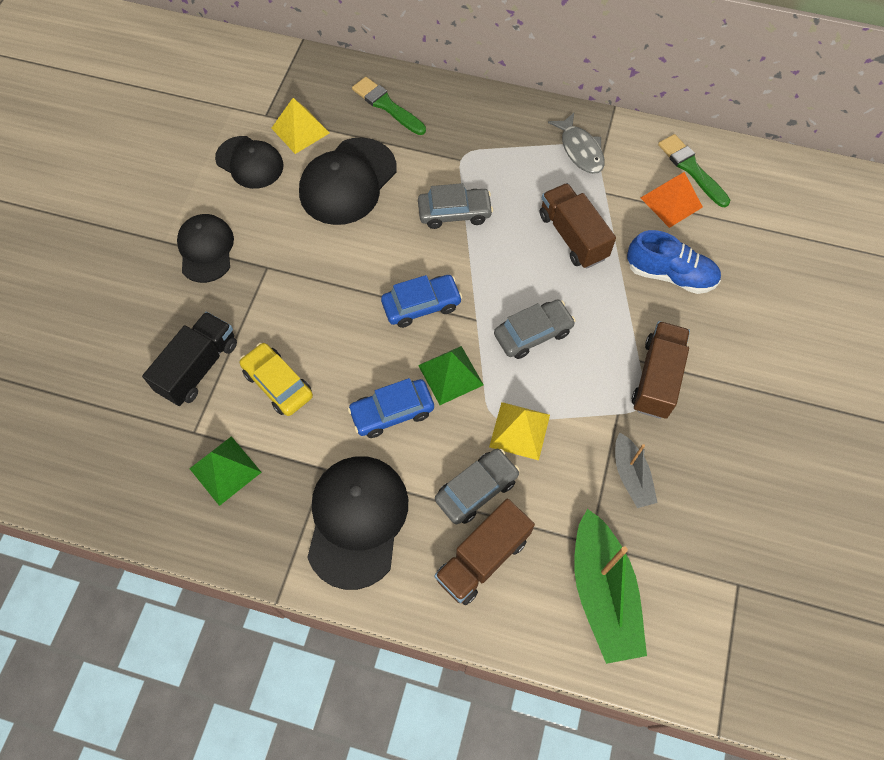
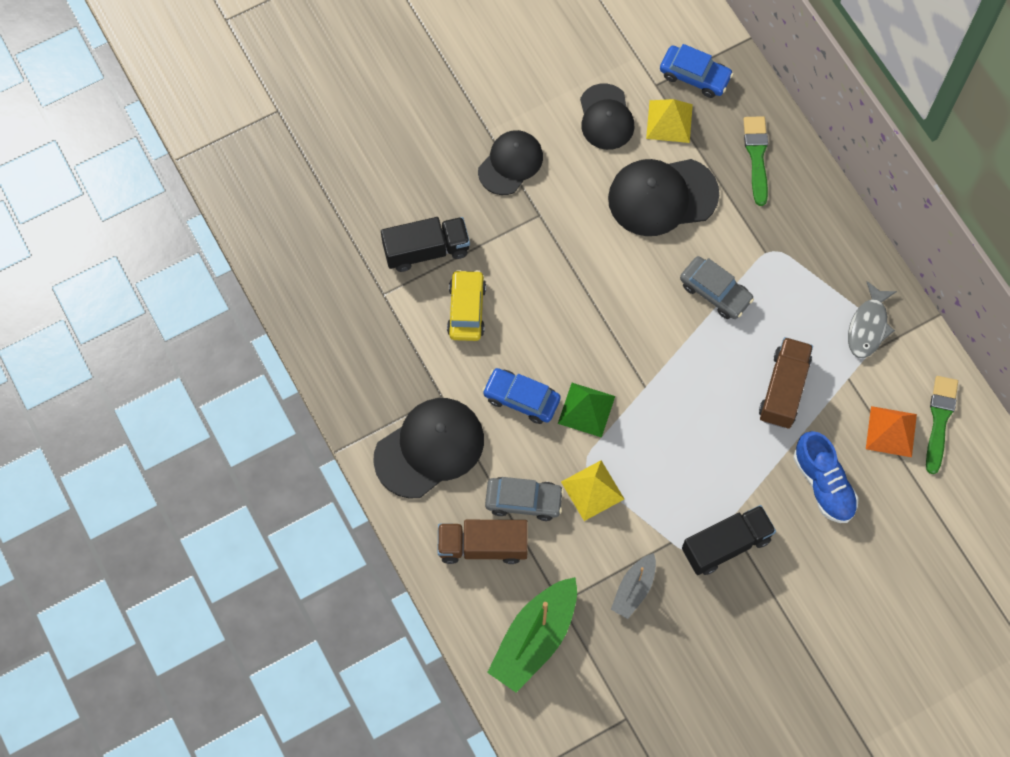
camera: 45 degrees right, 5 degrees up
green pyramid [189,436,262,506] -> none
blue car [381,275,462,328] -> blue car moved to [660,44,733,98]
grey car [494,299,576,359] -> none
brown truck [632,321,690,419] -> black truck [682,505,776,575]

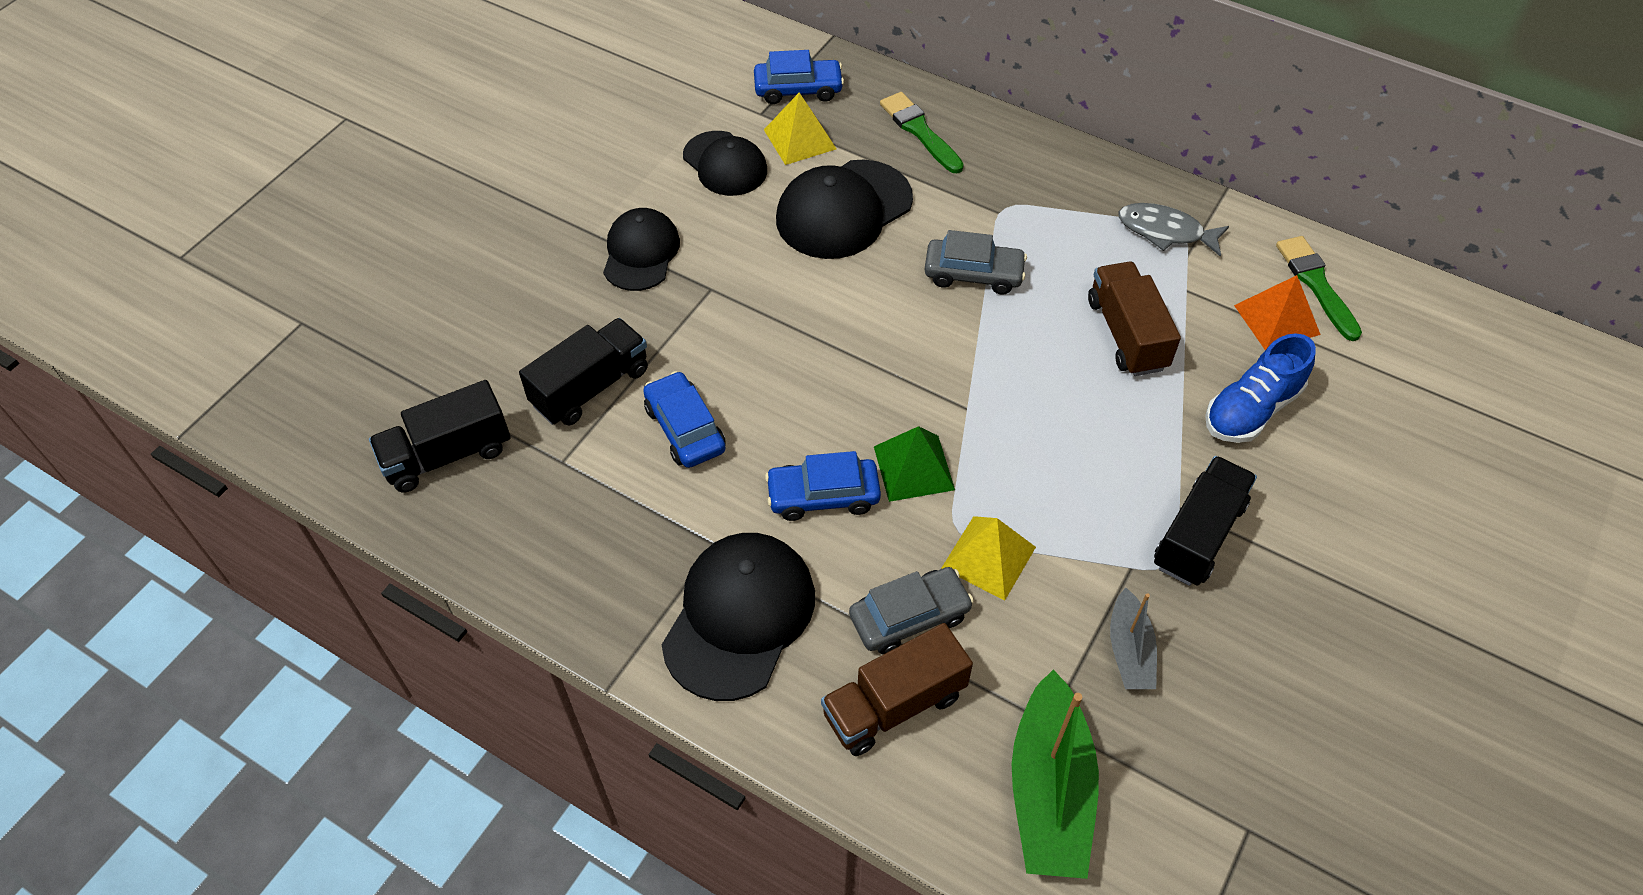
camera: 30 degrees left, 15 degrees down
yellow car [447,270,486,341] -> blue car [643,371,726,468]
blue shoe [793,431,859,523] -> blue shoe turned 105 degrees clockwise [1205,333,1316,443]
grey fish [848,281,897,358] -> grey fish turned 120 degrees clockwise [1118,203,1229,257]
none -> black truck [369,380,511,492]

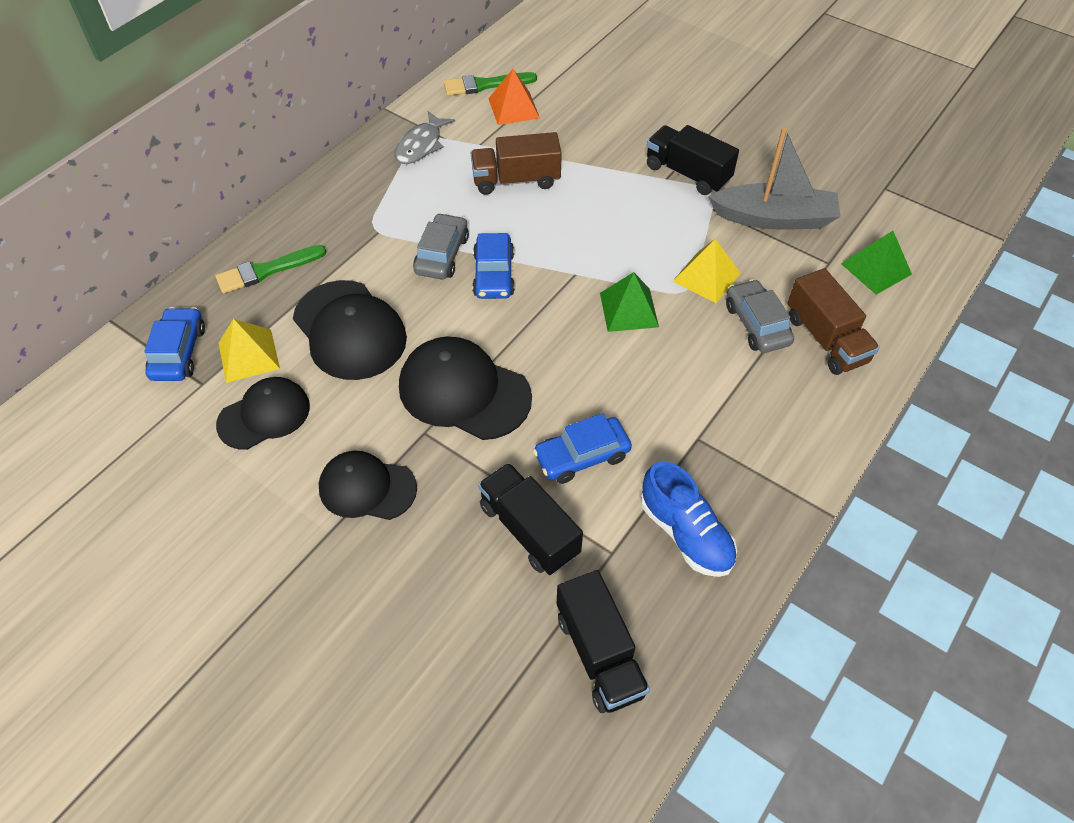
camera: 85 degrees left, 0 degrees up
black cap [662,533,815,701] -> black cap moved to [399,337,532,440]
blue car [765,451,881,521] -> blue car moved to [472,233,515,299]
green boat [1012,669,1099,879] -> green pyramid [841,231,912,295]
grey boat [1110,587,1157,689] -> grey boat [708,128,841,230], size x1.77
blue shoe [1205,333,1316,443] -> blue shoe moved to [641,462,737,577]

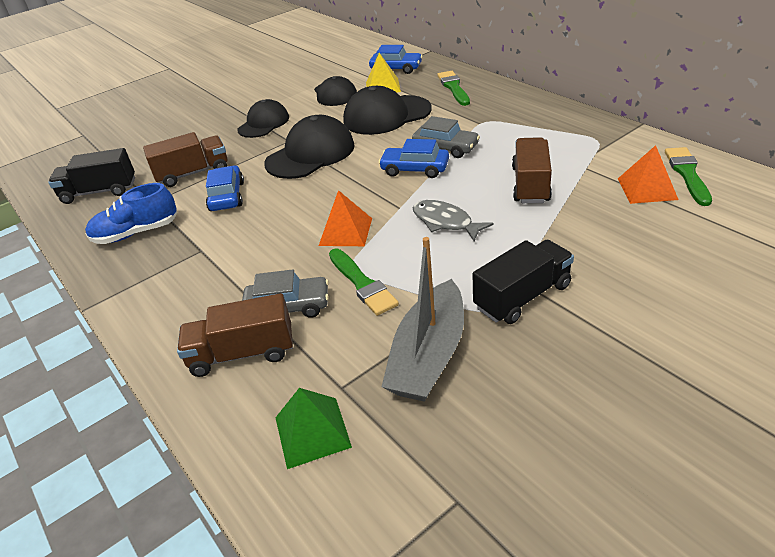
camera: 110 degrees right, 15 degrees down
grey fish [395,111,455,164] -> grey fish moved to [413,200,494,241]
black truck [478,463,583,575] -> brown truck [143,132,228,187]
green pyramid [600,272,659,332] -> orange pyramid [319,190,372,246]
yellow pyramid [673,239,741,303] -> green brush [329,249,399,316]

